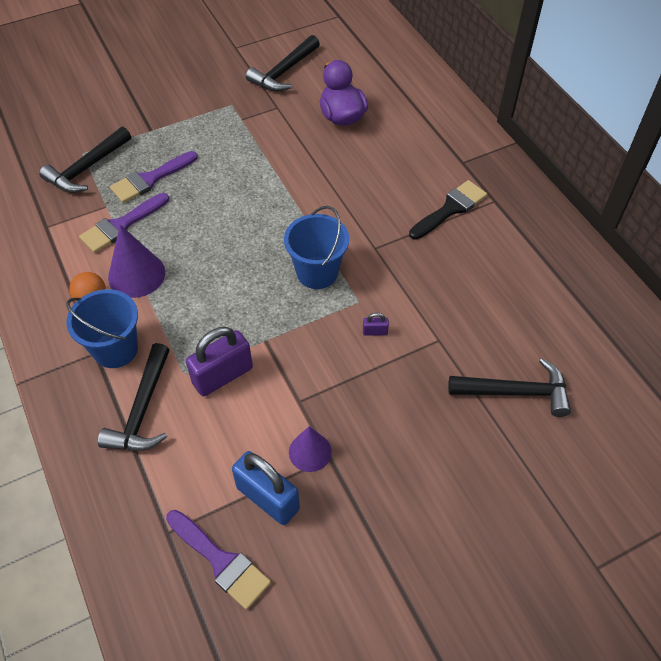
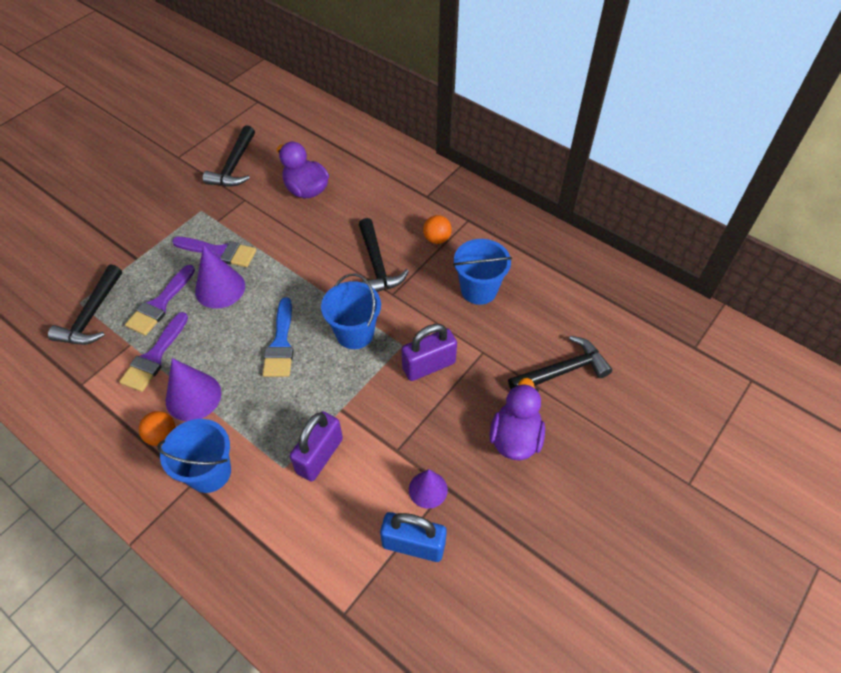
camera: 25 degrees left, 0 degrees up
black hammer [98,343,170,451] -> black hammer moved to [359,218,409,292]
purple brush [166,510,271,610] -> purple brush moved to [172,237,257,267]
purple padlock [363,313,389,336] -> purple padlock [401,324,457,381], size x2.36
black brush [409,180,487,240] -> orange ball [423,215,452,244]
none -> purple cone [195,245,245,309]
none -> blue brush [263,298,294,377]
none -> blue bucket [453,239,512,305]
none -> purple duck [490,378,545,460]

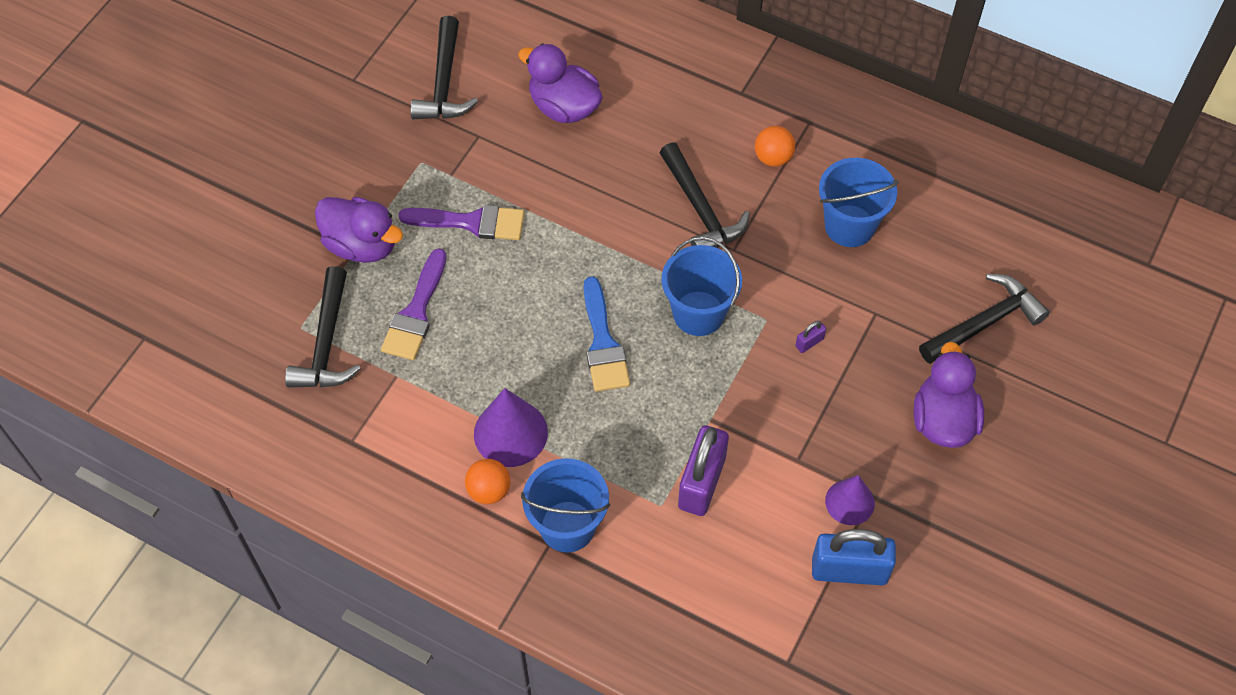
camera: 10 degrees left, 5 degrees up
purple brush [119,312,188,392] -> none
purple cone [195,245,245,309] -> none
purple padlock [401,324,457,381] -> purple padlock [795,321,826,353], size x0.42
none -> purple duck [315,197,403,263]

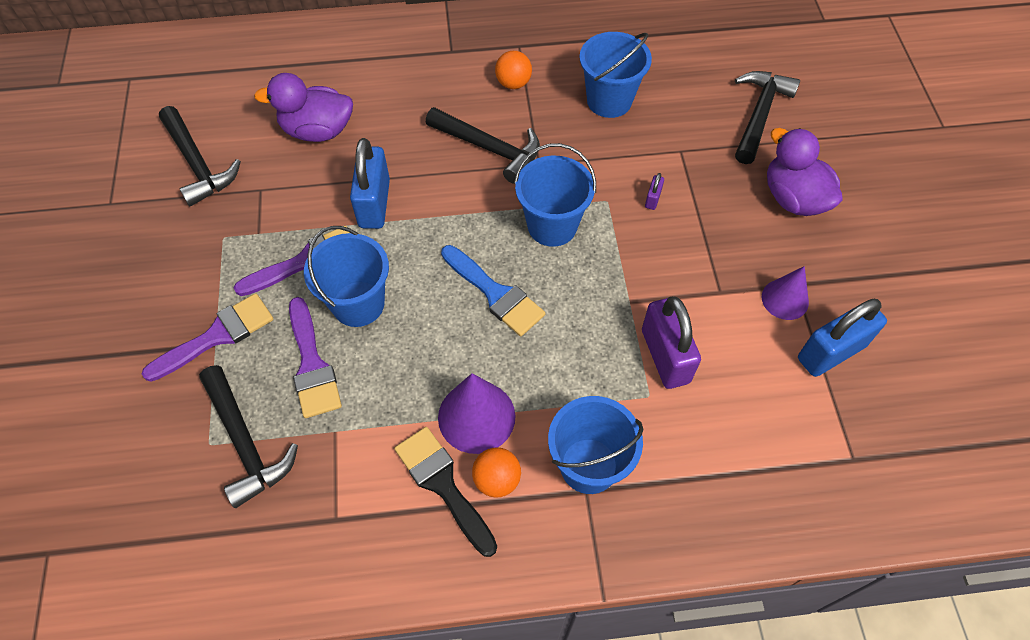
camera: 35 degrees left, 0 degrees up
purple duck [315,197,403,263] -> purple brush [142,293,273,382]
none -> blue bucket [304,226,389,327]
none -> blue padlock [350,138,390,229]
none -> black brush [394,427,497,557]

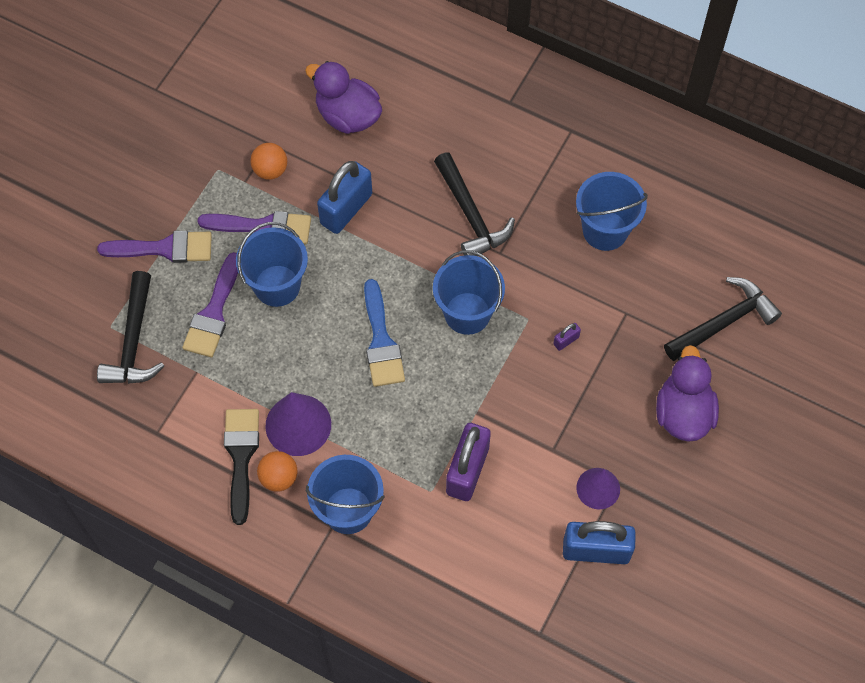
camera: 35 degrees right, 5 degrees up
black hammer [159,106,241,206] -> none
orange ball [495,51,532,89] -> orange ball moved to [250,143,287,180]

